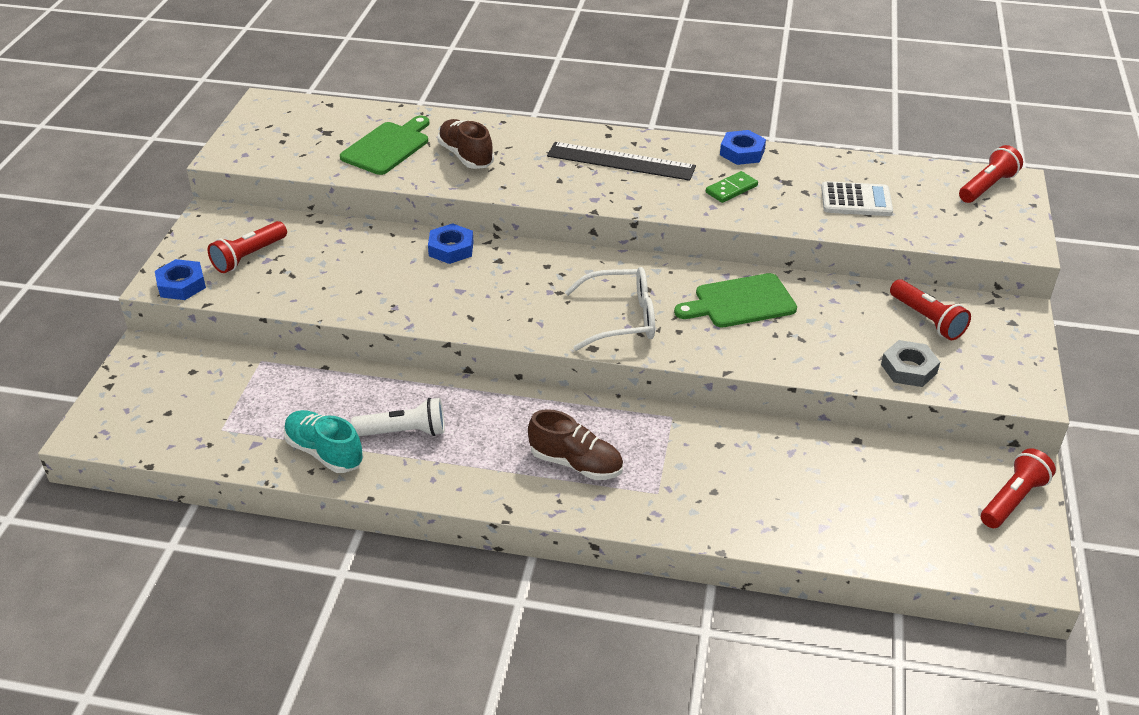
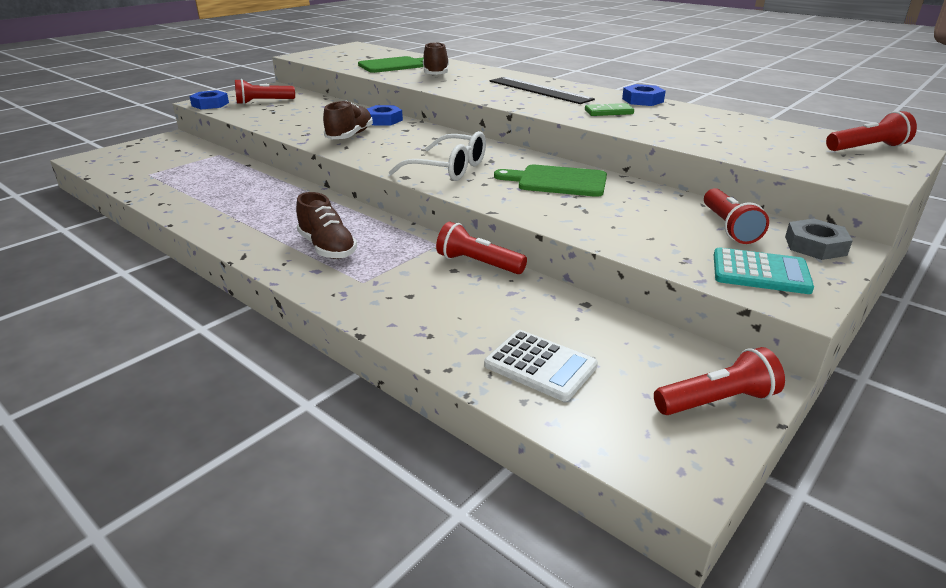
camera: 30 degrees right, 10 degrees down
turquoise shoe [284,410,364,473] -> none
white flashlight [351,398,445,436] -> none
white calculator [821,181,893,216] -> white calculator moved to [484,330,598,401]
grey nut [881,340,940,387] -> grey nut moved to [785,219,853,260]
none -> brown shoe [323,100,373,139]
none -> red flashlight [436,222,527,274]
none -> turquoise calculator [714,247,814,294]

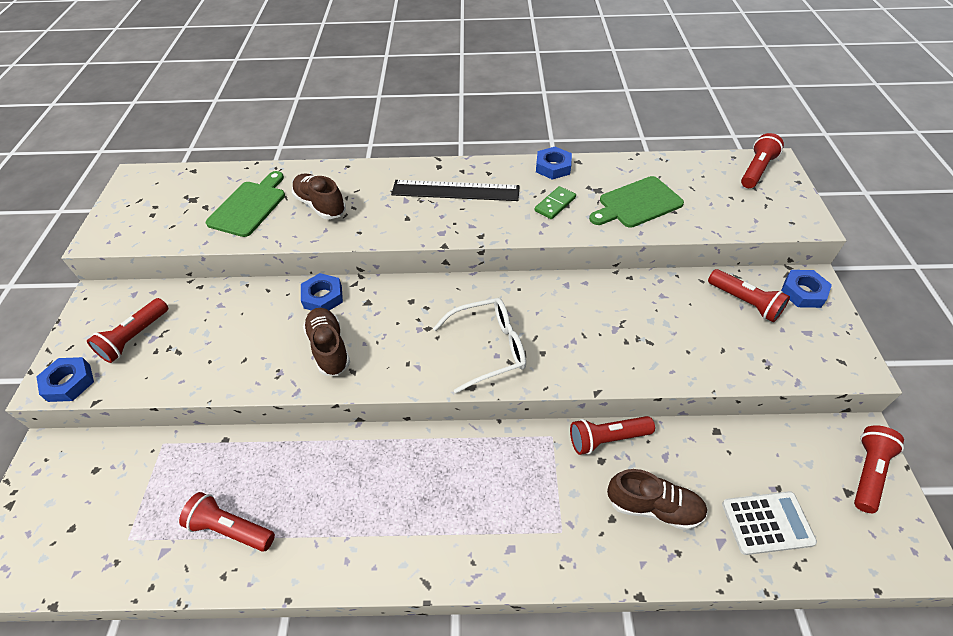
camera: 40 degrees left, 20 degrees up
brown shoe [296,192,357,259] -> brown shoe moved to [607,469,708,530]
green cutting board [494,165,607,197] -> green cutting board moved to [589,176,684,228]
turquoise calculator [714,247,814,294] -> none
grey nut [785,219,853,260] -> blue nut [781,270,832,308]
none -> red flashlight [179,492,275,552]

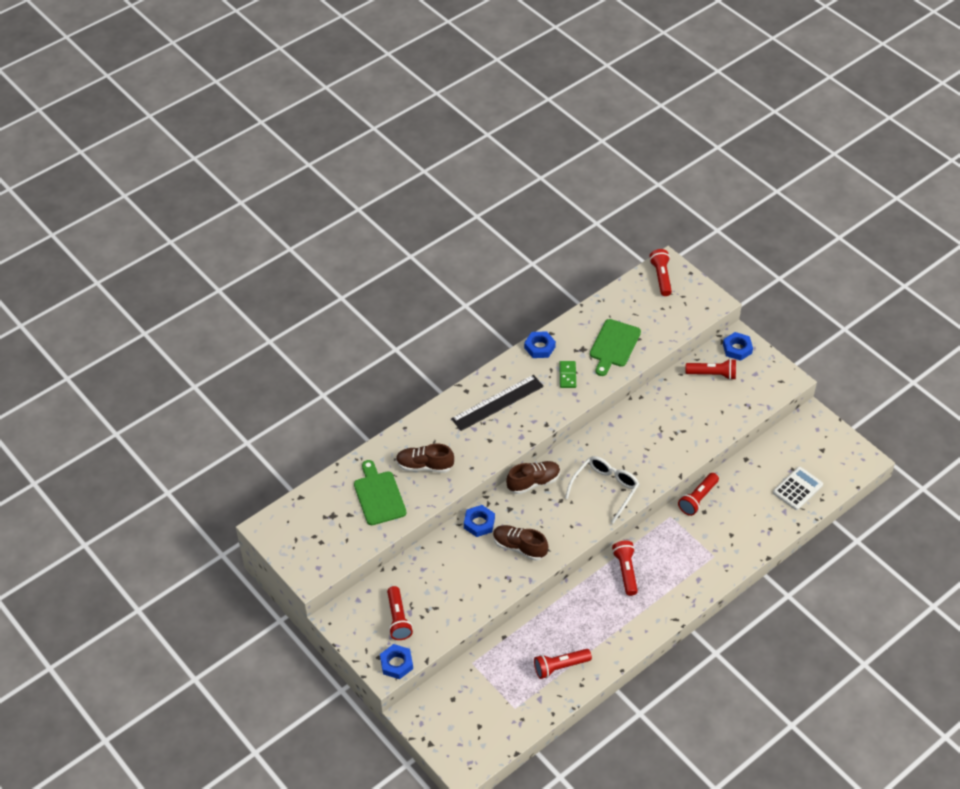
camera: 40 degrees left, 0 degrees up
brown shoe [607,469,708,530] -> brown shoe moved to [506,461,560,494]
red flashlight [854,425,904,513] -> red flashlight moved to [612,541,638,596]

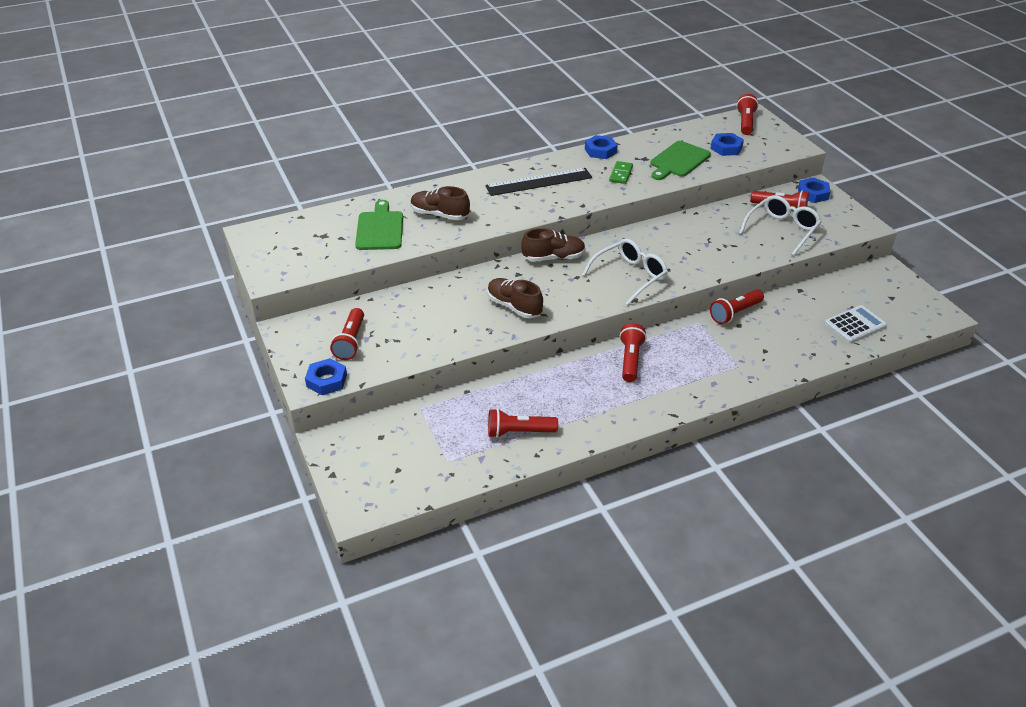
camera: 15 degrees right, 10 degrees down
blue nut [464,505,495,537] -> blue nut moved to [711,133,744,156]
none -> white glasses [739,195,822,256]

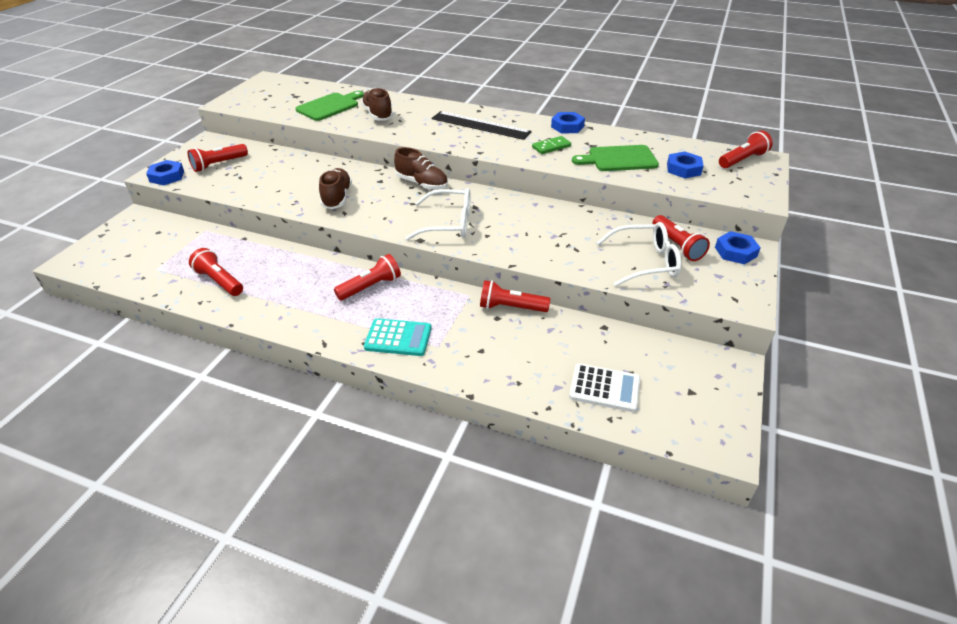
camera: 45 degrees right, 0 degrees up
none -> turquoise calculator [364,318,432,356]

